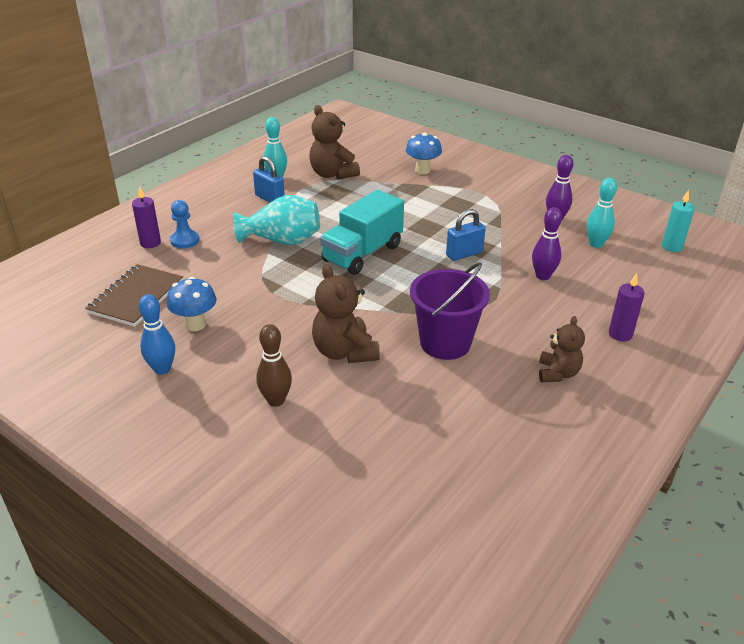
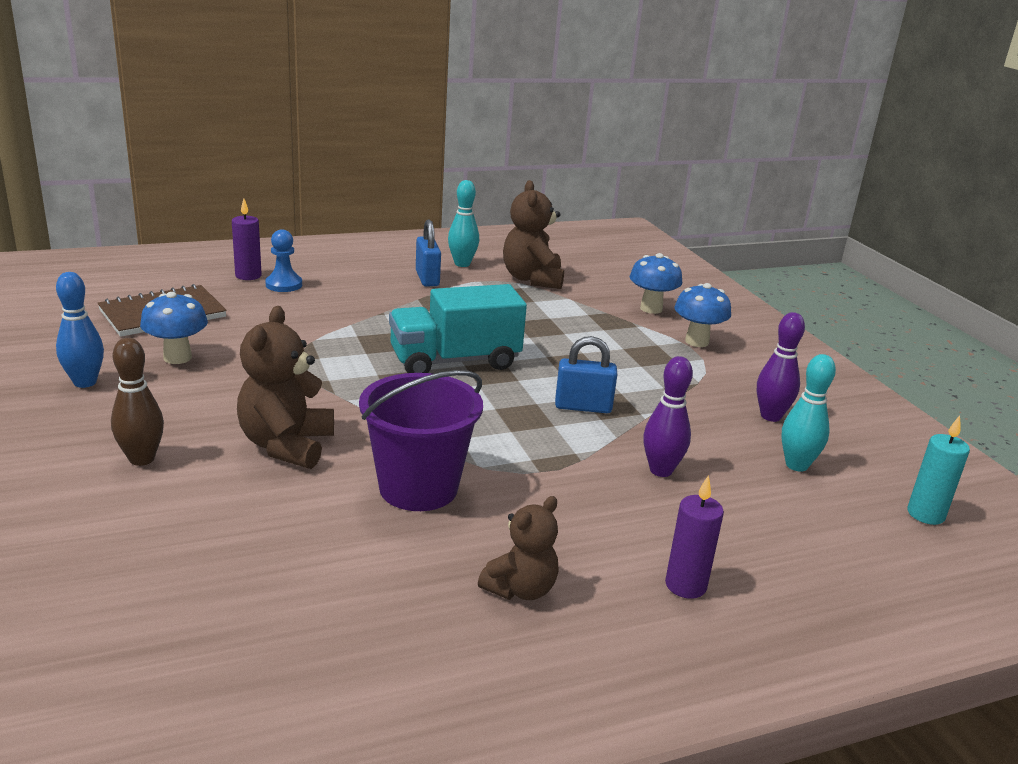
camera: 30 degrees right, 10 degrees down
turquoise vase [233,195,320,245] -> none
none -> blue mushroom [674,283,731,347]

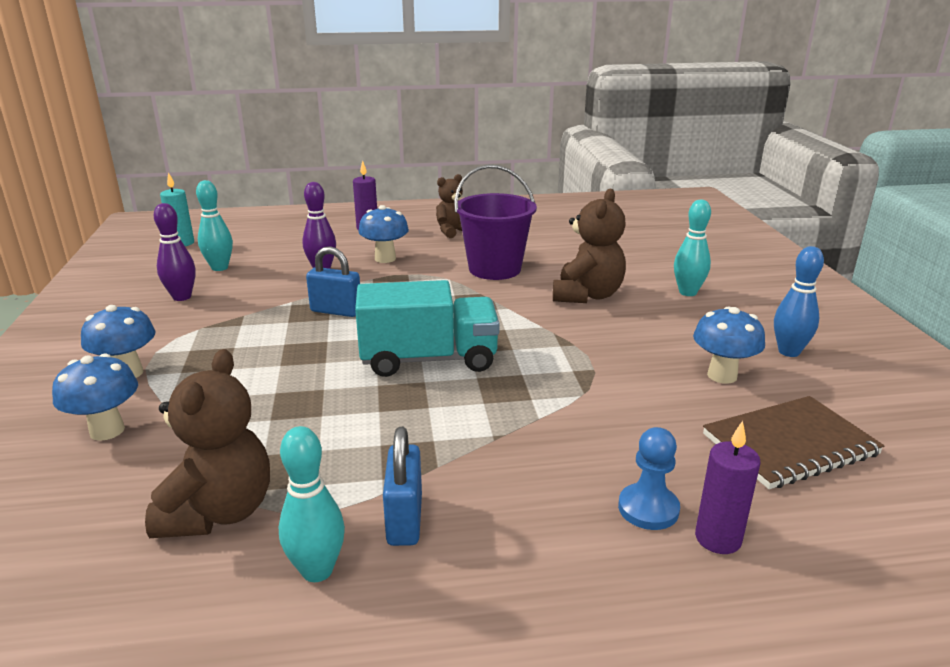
camera: 165 degrees left, 0 degrees up
brown bowling pin [111,338,164,466] -> turquoise bowling pin [674,200,711,296]
none -> blue mushroom [358,205,409,263]

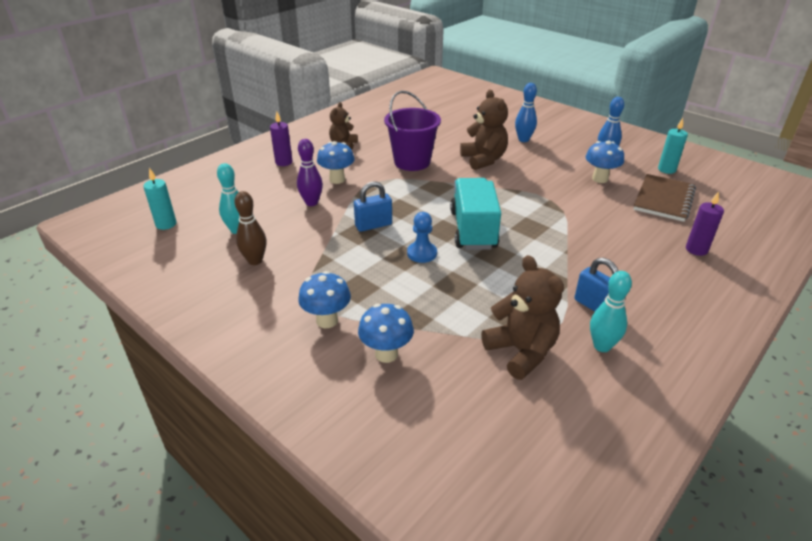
camera: 40 degrees left, 10 degrees up
purple bowling pin [154,203,196,301] -> brown bowling pin [234,191,266,265]
turquoise truck [355,280,500,377] -> turquoise truck turned 45 degrees counterclockwise [450,178,501,250]
blue pawn [618,427,680,530] -> blue pawn moved to [407,212,437,263]
turquoise bowling pin [674,200,711,296] -> blue bowling pin [515,83,537,142]
none -> turquoise candle [658,118,688,174]

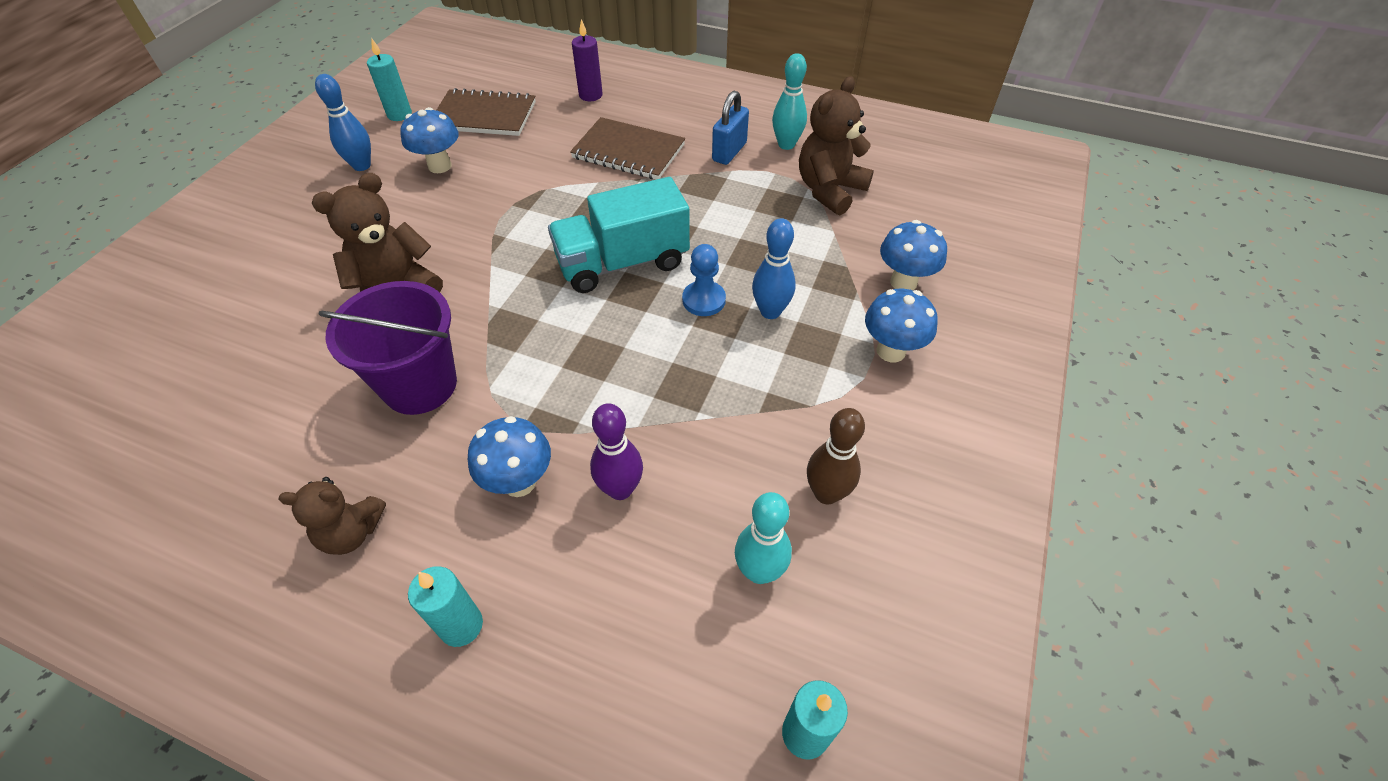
camera: 110 degrees left, 15 degrees up
purple candle [270,112,293,166] -> turquoise candle [408,566,483,647]
blue padlock [354,181,392,232] -> none
blue bowling pin [515,83,537,142] -> blue bowling pin moved to [752,218,796,319]
none -> brown notebook [570,117,685,180]

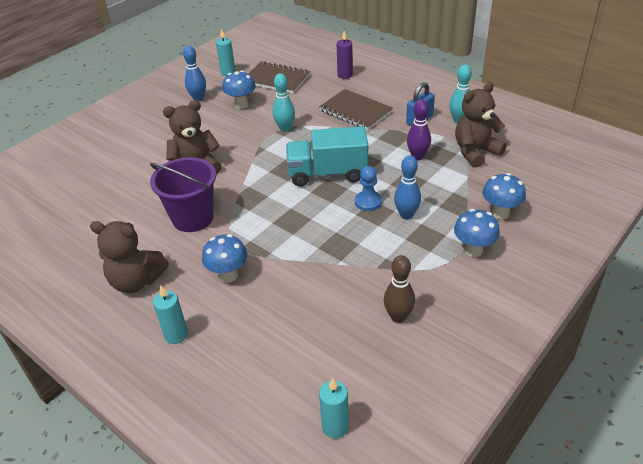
camera: 20 degrees right, 10 degrees down
brown teddy bear [278,477,386,555] -> brown teddy bear [90,221,169,293], size x1.56
purple bowling pin [590,403,643,500] -> purple bowling pin moved to [407,99,431,160]
turquoise bowling pin [735,492,792,584] -> turquoise bowling pin moved to [273,73,295,132]

